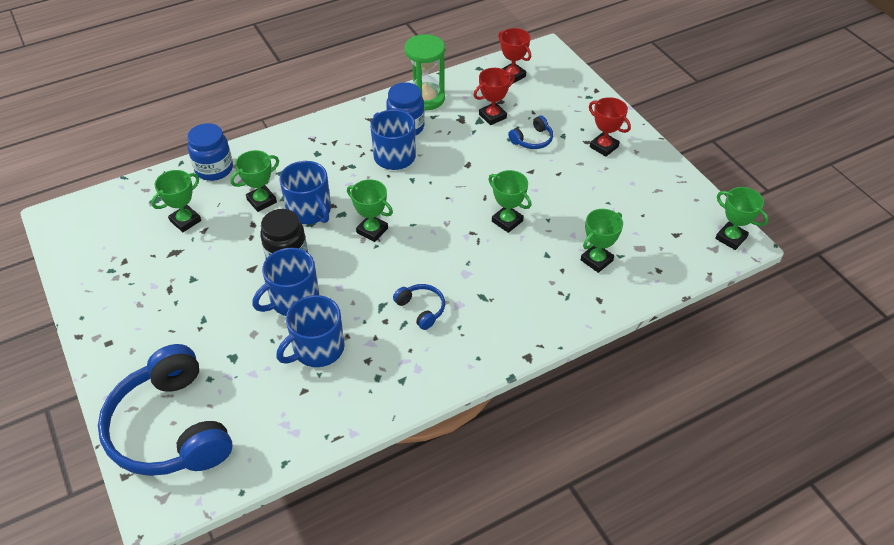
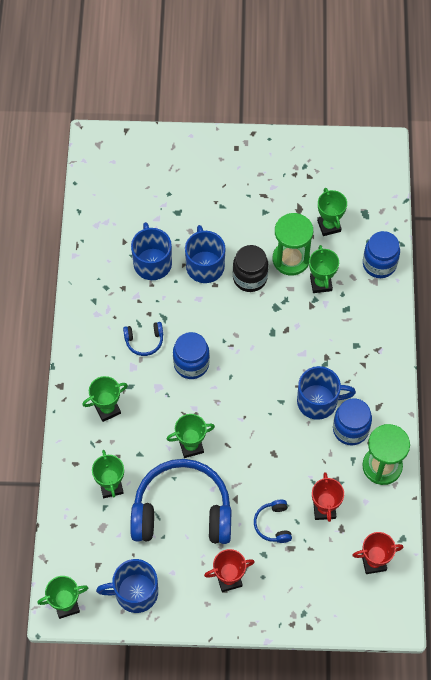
camera: 120 degrees right, 15 degrees up
blue headphones [98,344,232,476] -> blue headphones moved to [130,459,232,544]
blue mug [279,161,331,224] -> blue mug moved to [96,559,158,613]
green trophy [347,179,393,242] -> green trophy moved to [82,376,128,422]
none -> blue jar [173,332,210,379]
none -> green hourglass [273,213,313,275]

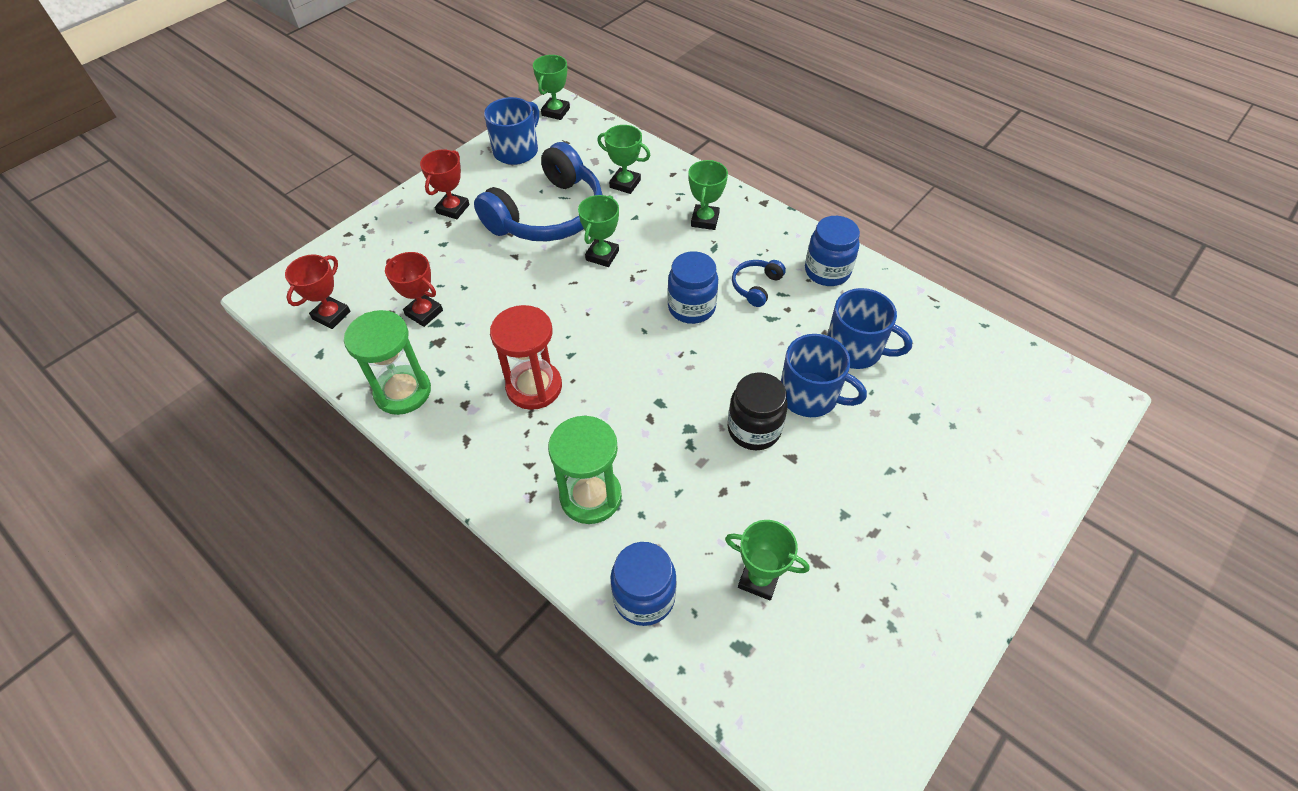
camera: 130 degrees right, 10 degrees down
blue headphones [254,500,292,543] -> none
green hourglass [273,213,313,275] -> green hourglass moved to [548,415,622,524]
blue mug [297,366,356,420] -> red hourglass [490,305,562,410]
green trophy [309,245,339,293] -> none
blue jar [333,398,372,445] -> blue jar moved to [805,216,860,286]

